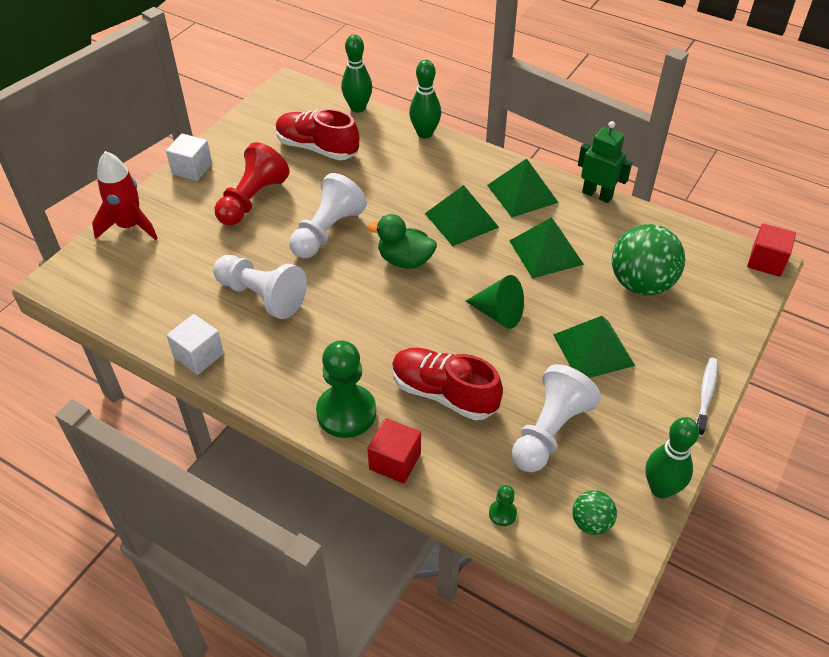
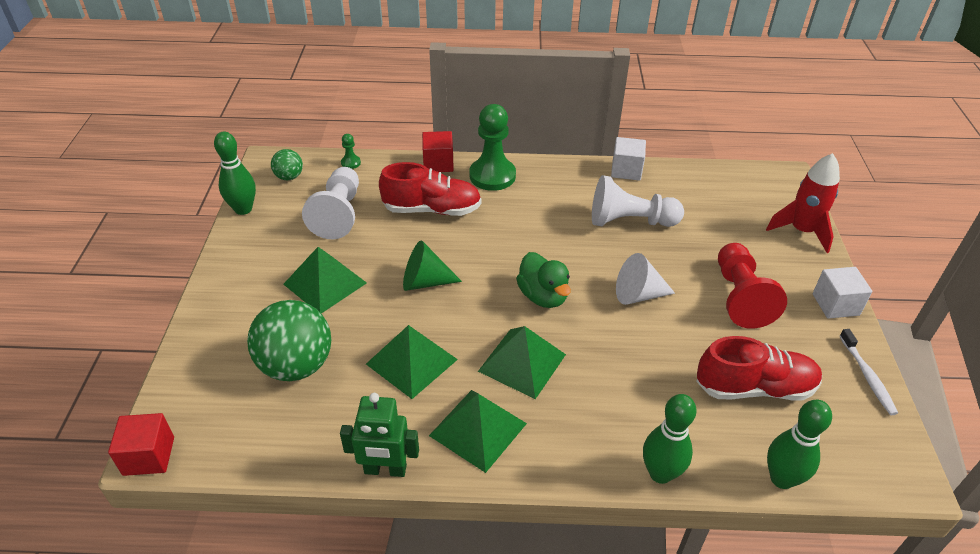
camera: 150 degrees right, 5 degrees down
white pawn [289,173,367,259] -> white cone [616,253,675,305]
green duck [367,214,437,269] -> green duck turned 75 degrees clockwise [516,252,571,308]
white toothbrush [696,357,718,436] -> white toothbrush moved to [840,329,898,415]

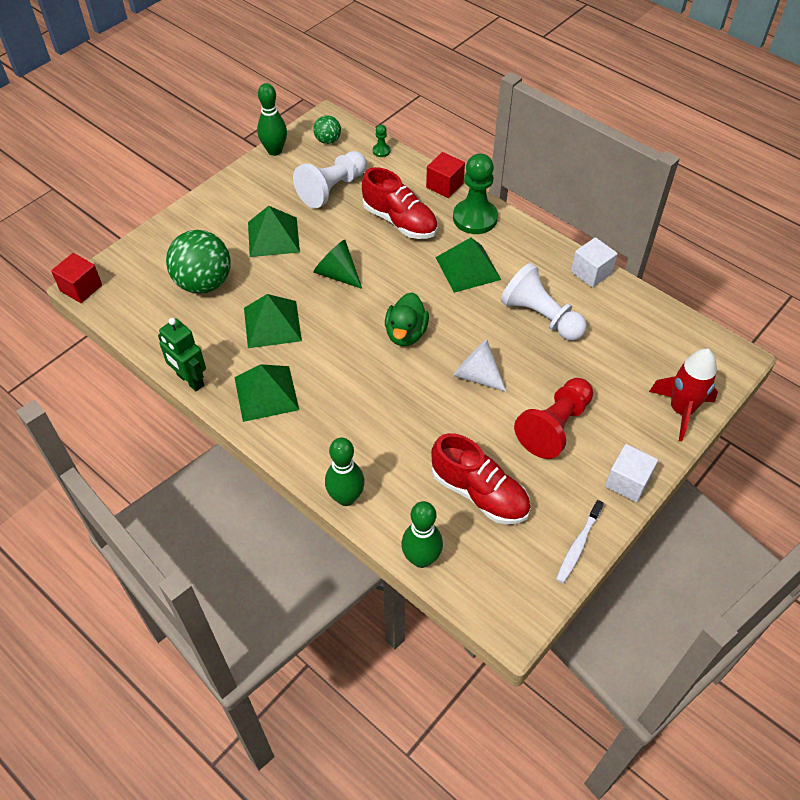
camera: 40 degrees right, 10 degrees up
green pyramid [478,326,566,399] -> green pyramid moved to [435,238,501,293]

